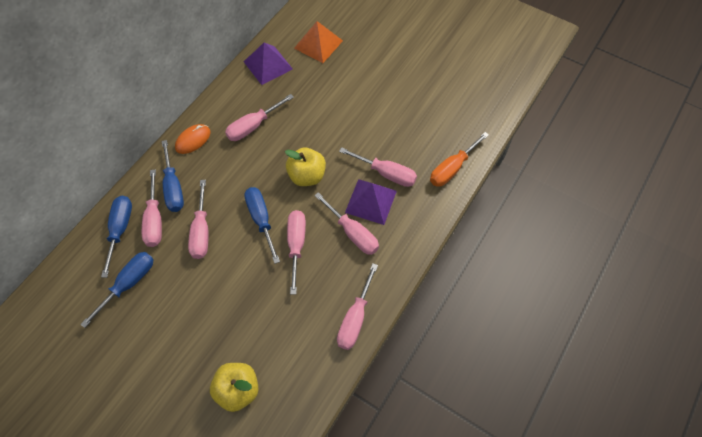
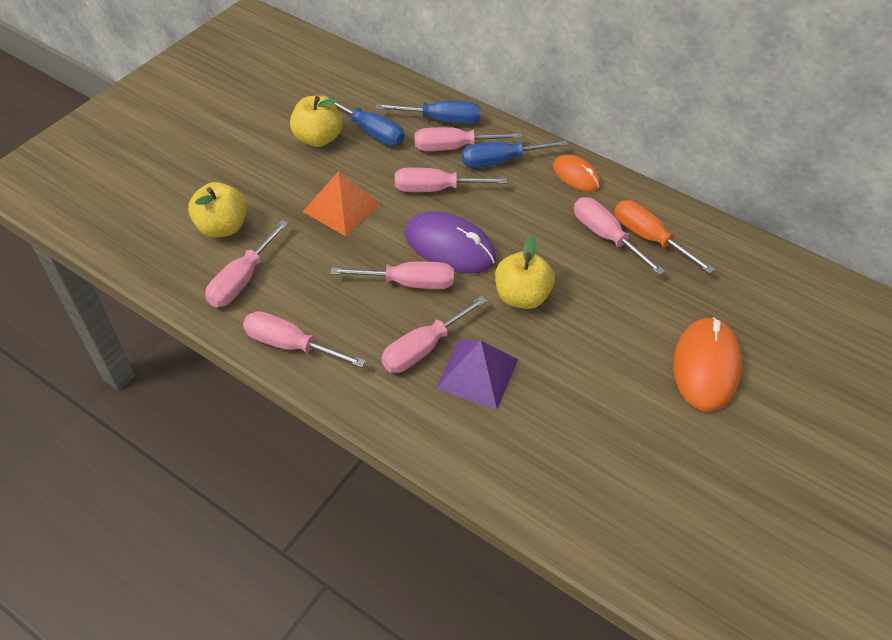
camera: 90 degrees right, 10 degrees down
purple pyramid [244,43,293,85] -> none
blue screwdriver [244,187,280,264] -> purple mouse [405,211,496,274]
orange pyramid [294,21,343,63] -> orange pyramid moved to [303,171,381,236]
pink screwdriver [339,147,417,187] -> pink screwdriver moved to [205,220,289,307]
orange screwdriver [430,132,489,187] -> orange screwdriver moved to [614,200,715,273]
none -> yellow apple [290,96,342,147]
none -> orange mouse [673,317,742,412]

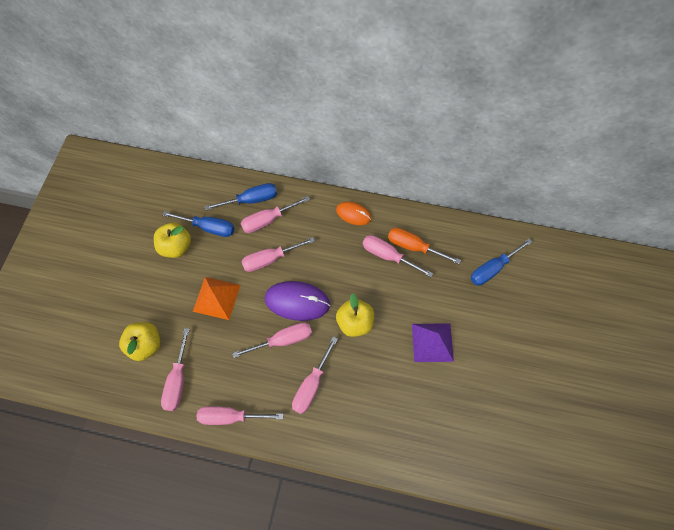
camera: 20 degrees left, 15 degrees up
purple pyramid [436,340,518,410] -> purple pyramid moved to [412,323,454,362]
blue screwdriver [462,140,568,168] -> blue screwdriver moved to [471,239,532,286]
orange mouse [673,317,742,412] -> none

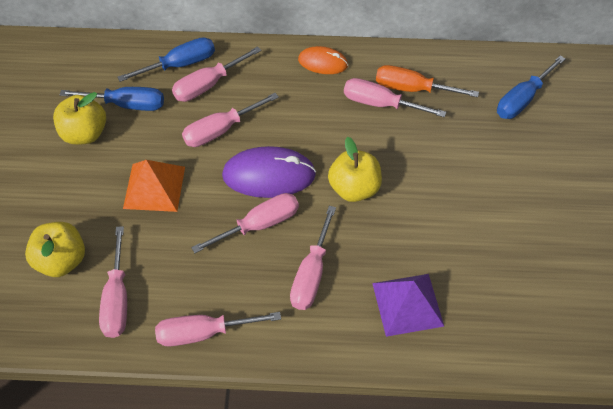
camera: 10 degrees left, 10 degrees down
purple pyramid [412,323,454,362] -> purple pyramid moved to [372,274,444,337]

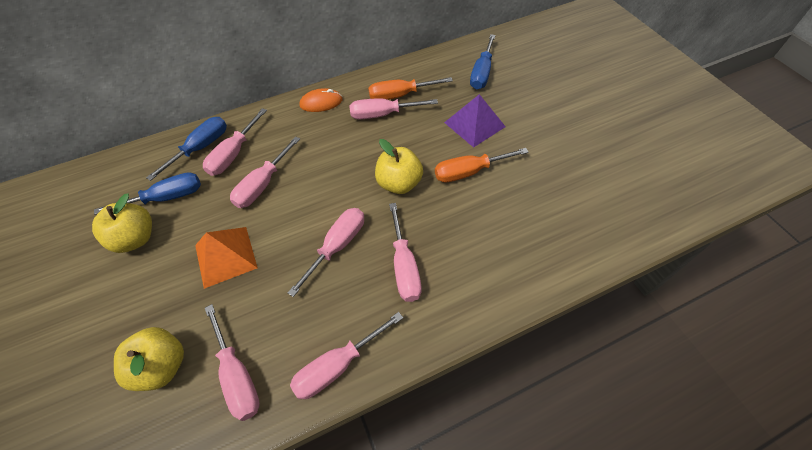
camera: 25 degrees left, 0 degrees up
purple mouse [222,146,316,198] -> none
purple pyramid [372,274,444,337] -> purple pyramid moved to [444,94,506,148]
none -> orange screwdriver [435,148,529,182]

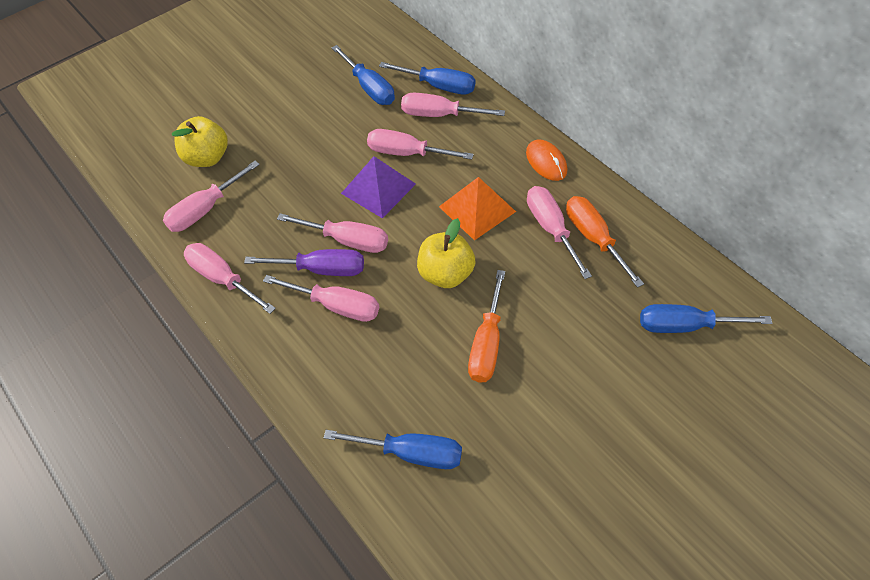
camera: 75 degrees right, 0 degrees up
yellow apple [92,194,152,253] -> none
orange pyramid [195,227,258,289] -> orange pyramid moved to [439,177,516,240]
pink screwdriver [389,203,421,302] -> pink screwdriver turned 135 degrees counterclockwise [263,275,379,322]
orange screwdriver [435,148,529,182] -> orange screwdriver turned 135 degrees counterclockwise [468,270,505,383]
purple pyramid [444,94,506,148] -> purple pyramid moved to [341,156,416,218]
none -> purple screwdriver [244,249,364,276]
none -> blue screwdriver [324,430,462,469]

